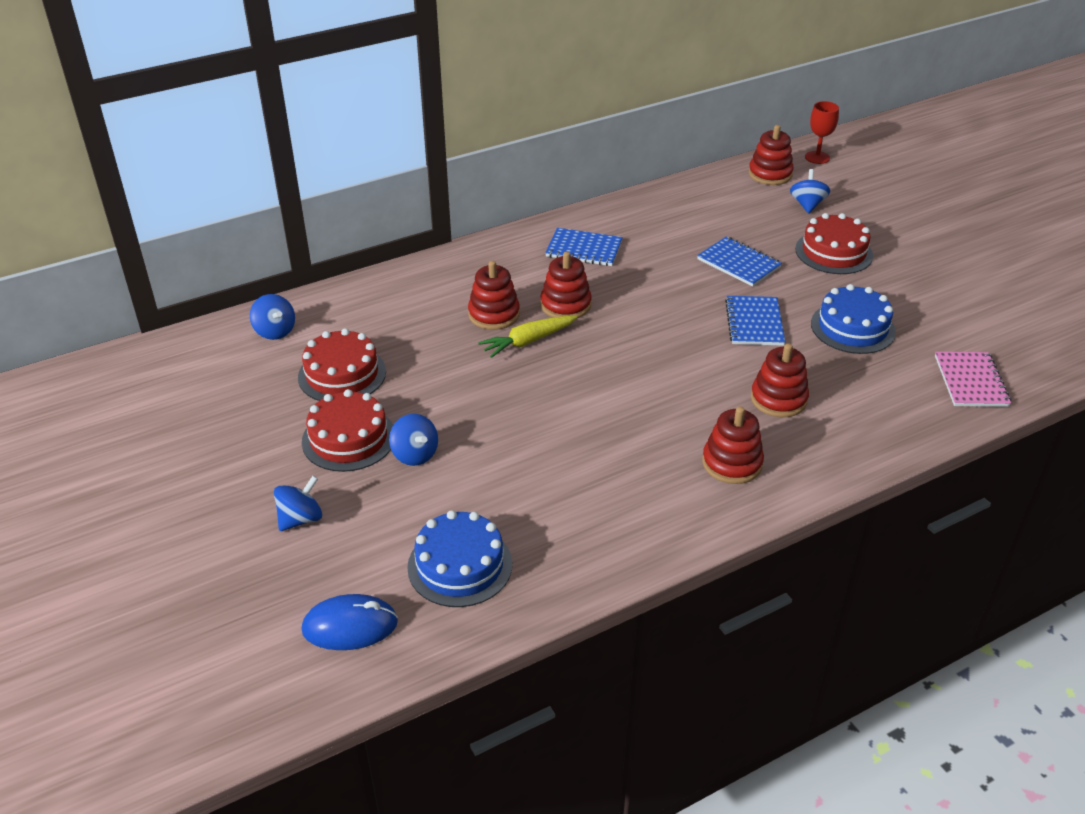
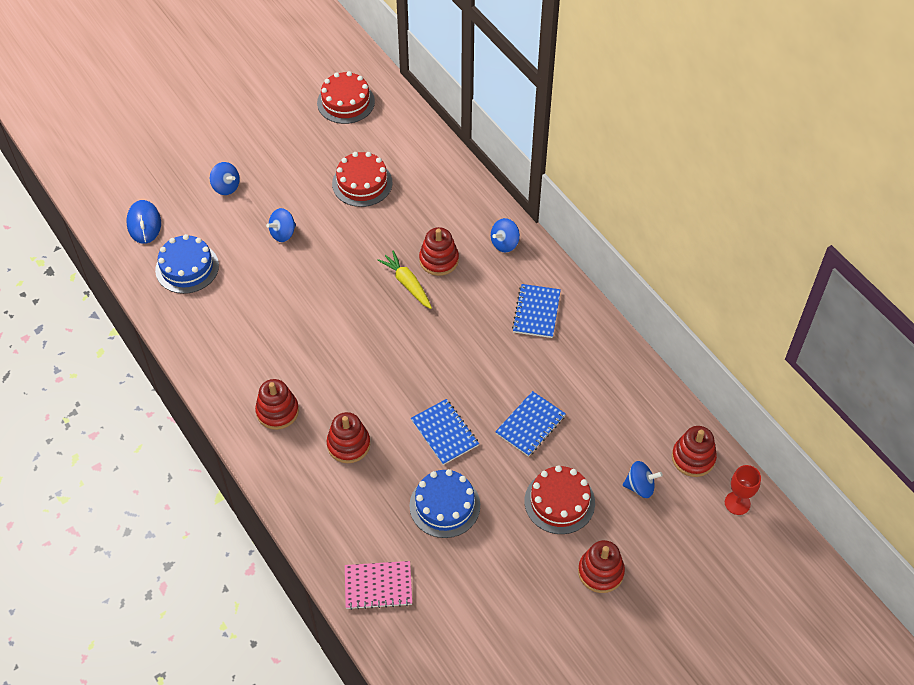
camera: 85 degrees right, 15 degrees up
blue spinning top [250,294,295,340] -> blue spinning top moved to [491,218,520,252]
red cake [302,389,393,472] -> red cake moved to [317,71,375,124]
red stacking toy [540,251,592,319] -> red stacking toy moved to [578,540,625,593]
blue notebook [725,296,785,346] -> blue notebook turned 60 degrees clockwise [411,399,479,465]

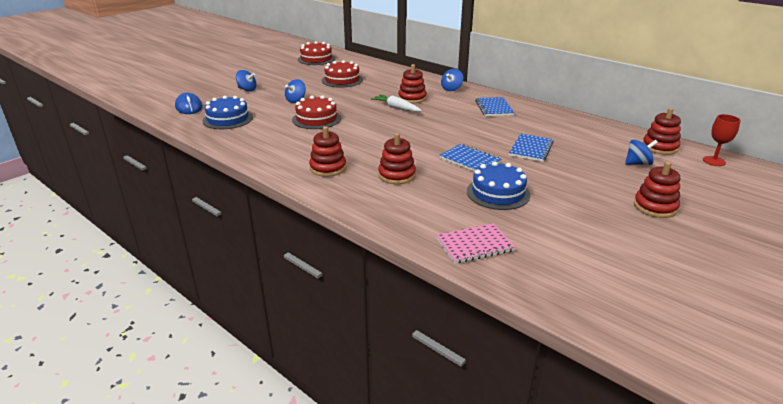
camera: 15 degrees left, 25 degrees down
yellow carrot [377,251,432,309] -> white carrot [371,94,422,112]
red cake [525,465,595,534] -> red cake moved to [292,95,341,129]

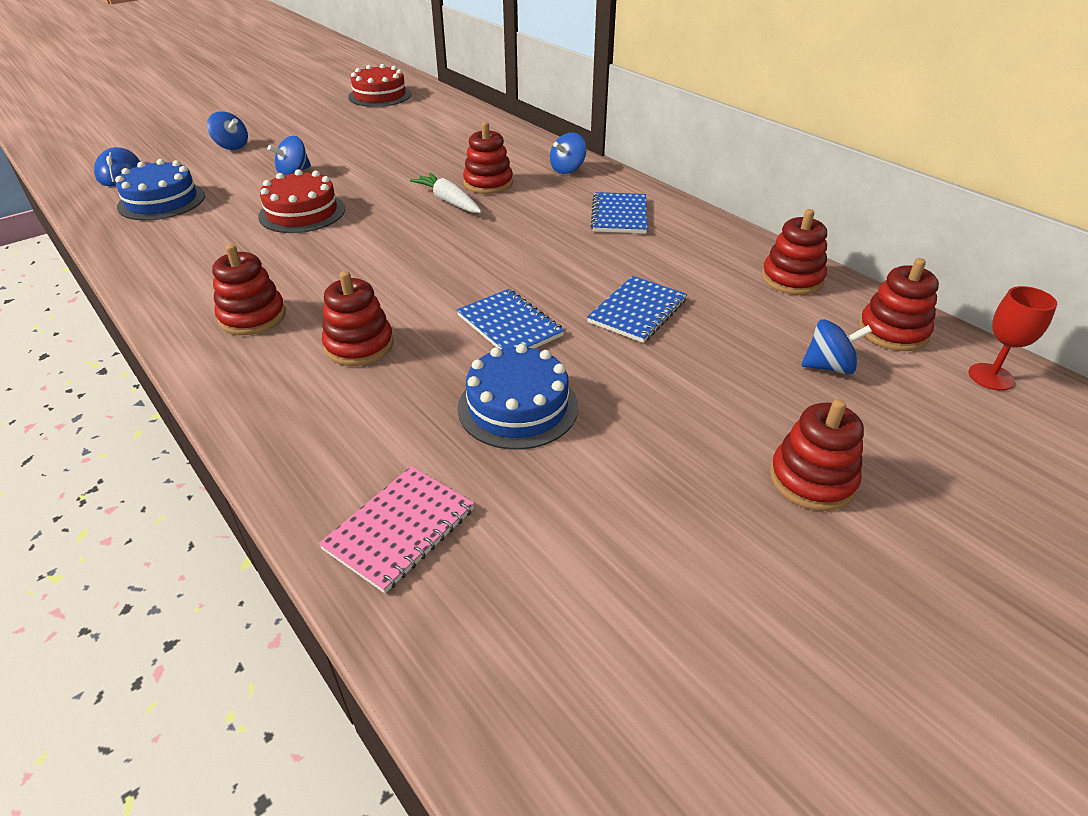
camera: 10 degrees right, 10 degrees up
red cake [322,60,363,88] -> none
pink notebook [436,223,515,264] -> pink notebook turned 45 degrees counterclockwise [319,466,474,593]
none -> red stacking toy [762,209,827,295]

